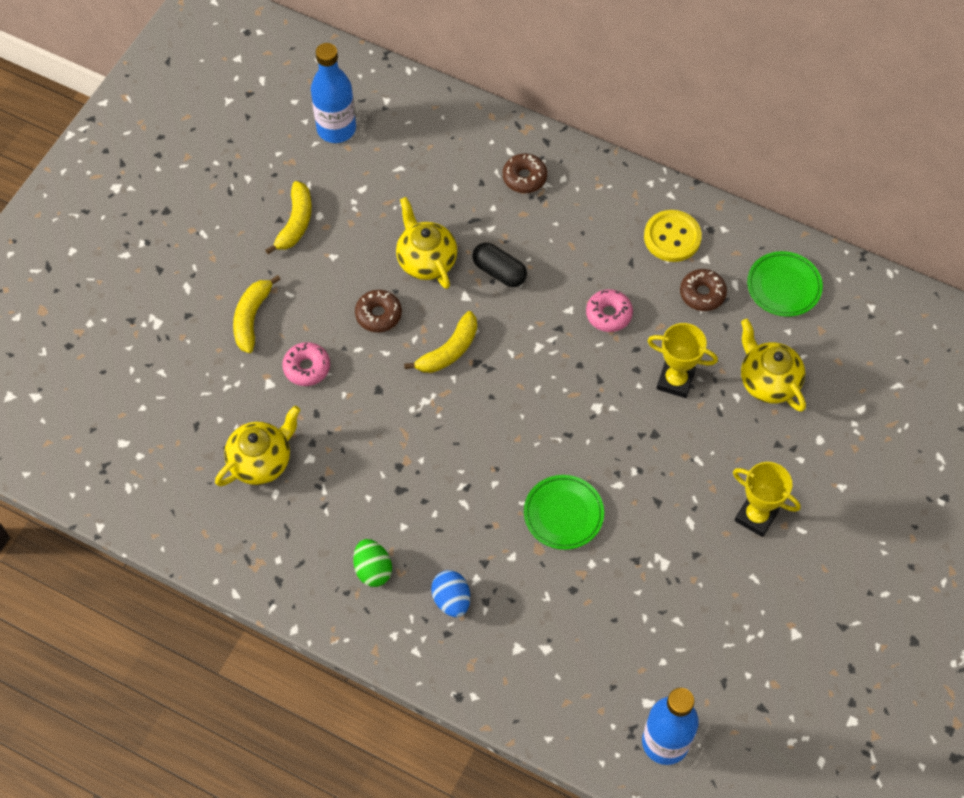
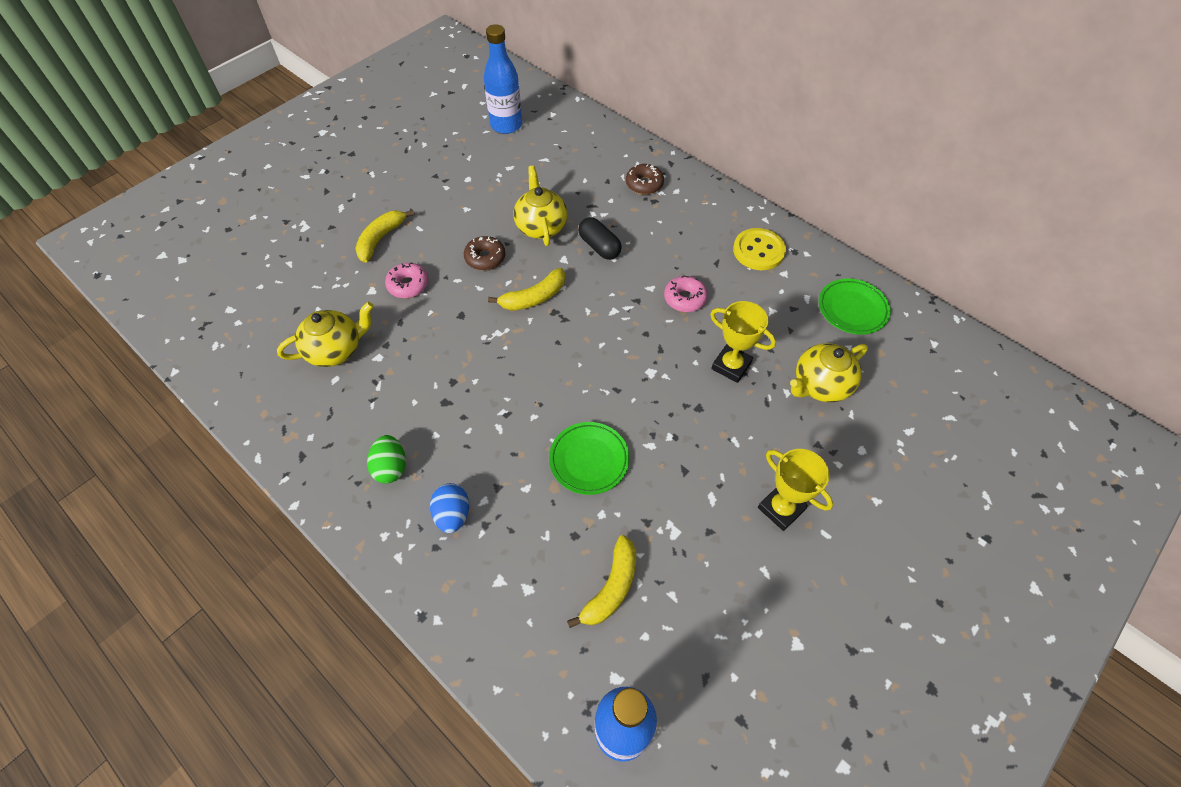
camera: 15 degrees right, 5 degrees down
yellow banana [265,181,312,254] -> yellow banana moved to [567,535,636,628]
brown donut [680,269,727,311] -> none
yellow teapot [741,319,806,412] -> yellow teapot turned 105 degrees counterclockwise [790,343,868,402]

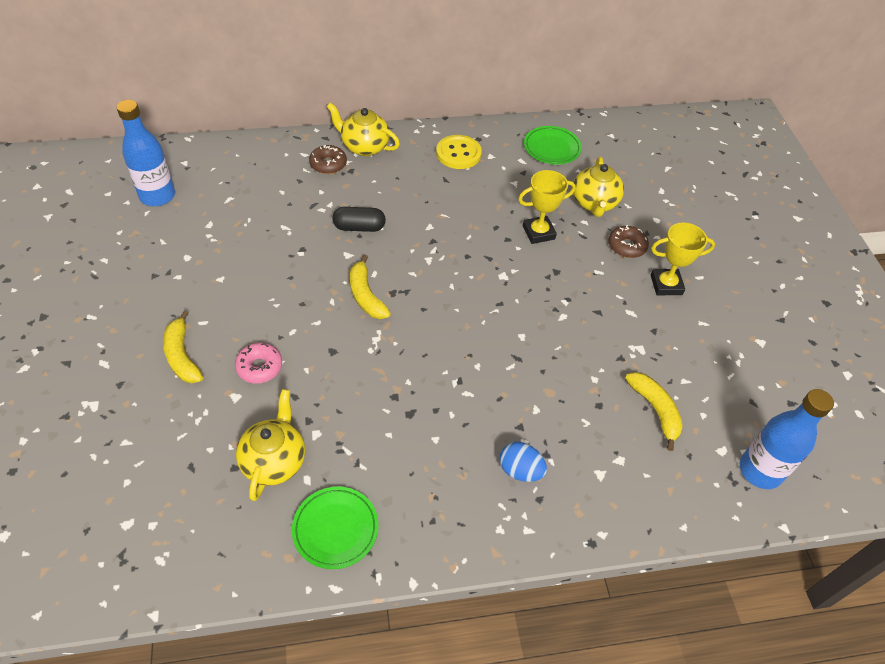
camera: 55 degrees left, 5 degrees down
green egg [367,435,406,484] -> none
brown donut [464,236,505,270] -> brown donut moved to [608,225,649,258]
yellow banana [488,268,565,311] -> yellow banana turned 150 degrees clockwise [350,255,391,319]
yellow teapot [513,166,567,246] -> yellow teapot moved to [327,103,400,156]
green plate [549,422,629,495] -> green plate moved to [292,487,378,569]
pink donut [664,276,708,312] -> none

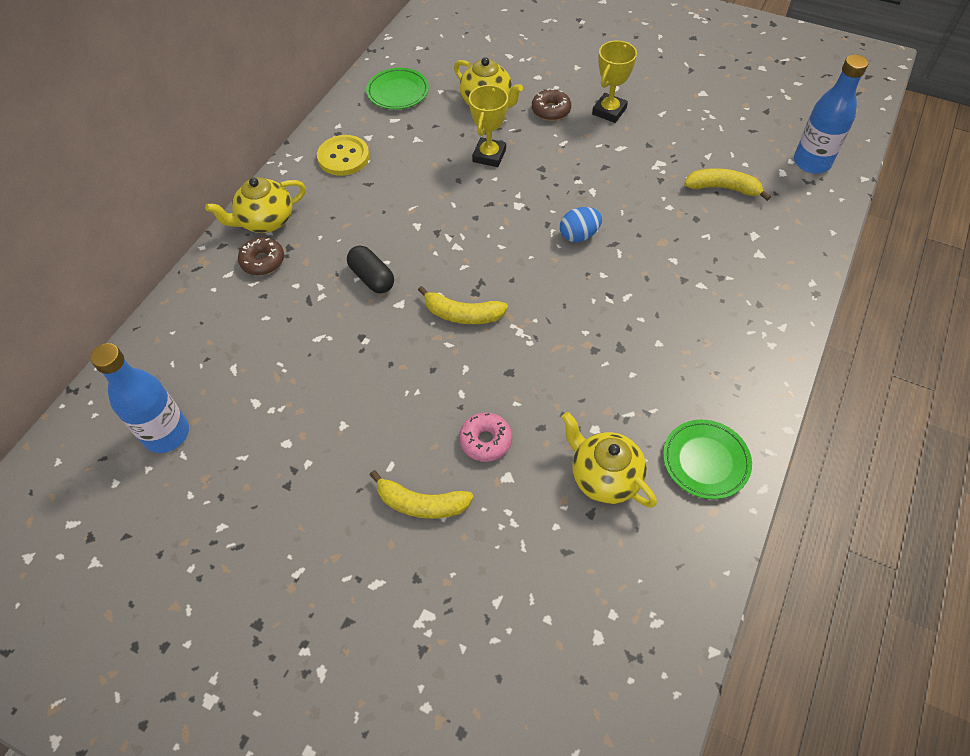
camera: 50 degrees left, 5 degrees up
black capsule [332,207,386,232] -> black capsule turned 75 degrees counterclockwise [347,246,394,293]
blue egg [500,442,547,482] -> blue egg moved to [560,207,602,242]

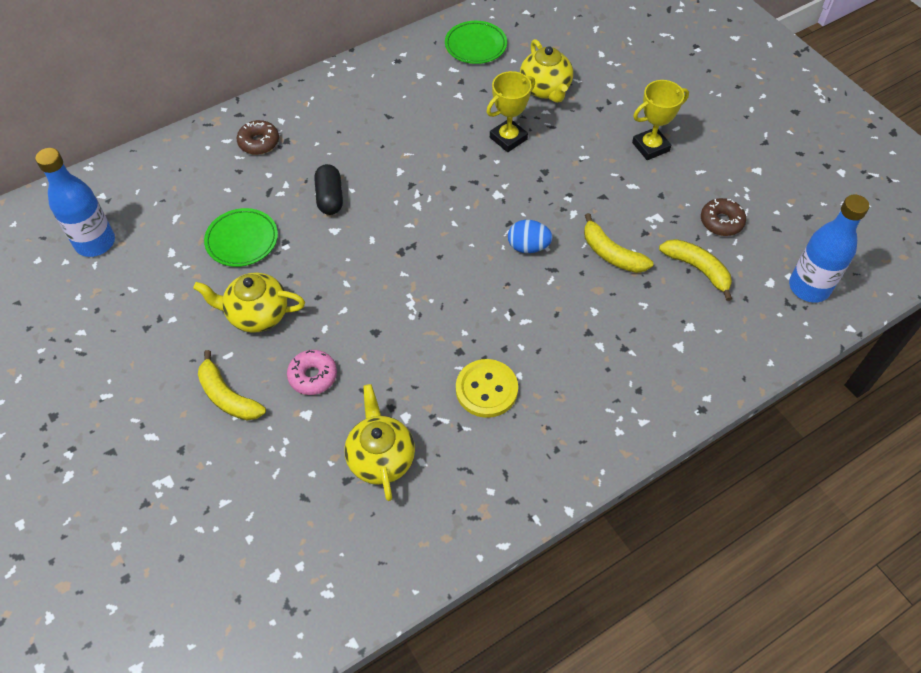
camera: 30 degrees right, 0 degrees up
yellow teapot [205,177,306,233] -> yellow teapot moved to [193,272,305,333]
yellow button [317,135,369,176] -> yellow button moved to [456,359,518,418]
yellow banana [418,286,508,324] -> yellow banana moved to [584,213,653,273]
brown donut [532,88,571,121] -> brown donut moved to [701,198,746,236]
green plate [663,420,752,499] -> green plate moved to [204,208,278,267]

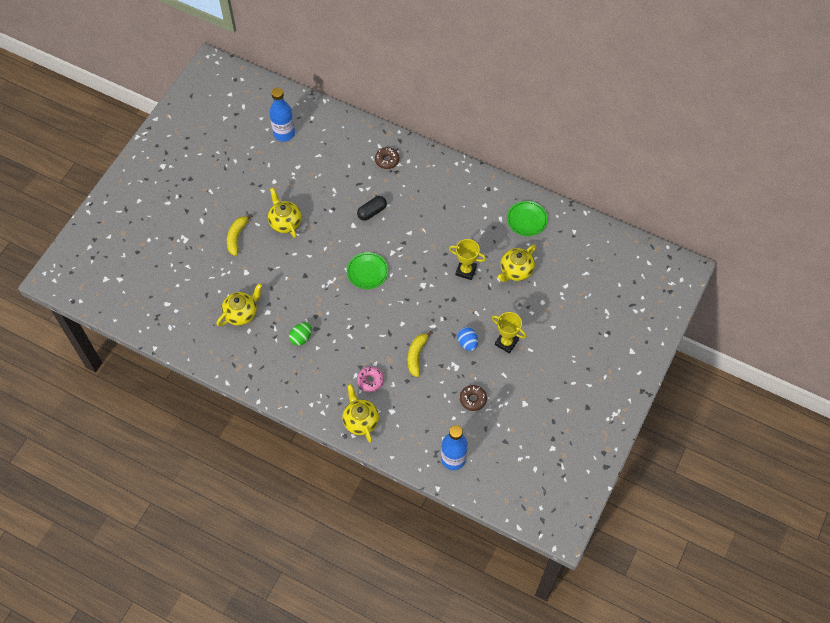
camera: 60 degrees right, 5 degrees up
green plate [204,208,278,267] -> green plate moved to [347,252,388,289]
pink donut [287,350,337,395] -> pink donut moved to [357,366,384,392]
yellow button [456,359,518,418] -> green egg [289,322,312,346]
blue egg [508,220,553,253] -> blue egg moved to [457,327,478,351]
yellow banana [659,239,732,301] -> none
none -> yellow teapot [342,384,379,443]

